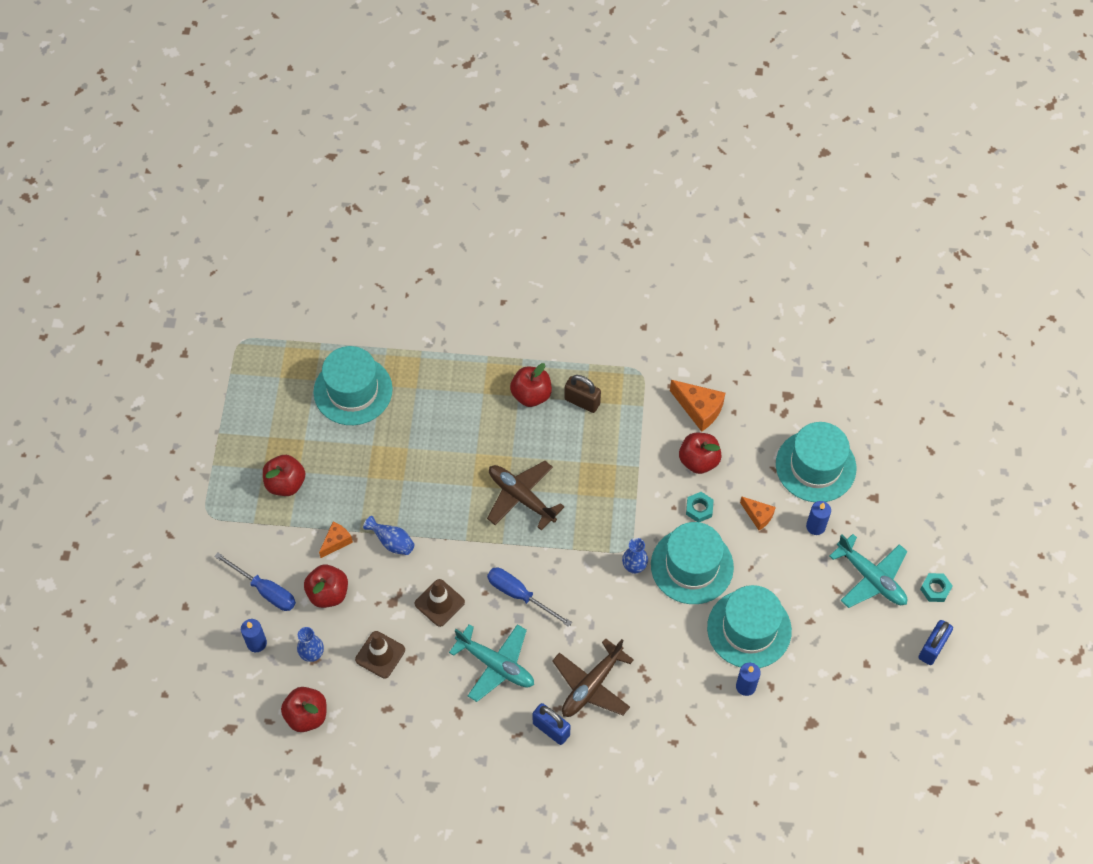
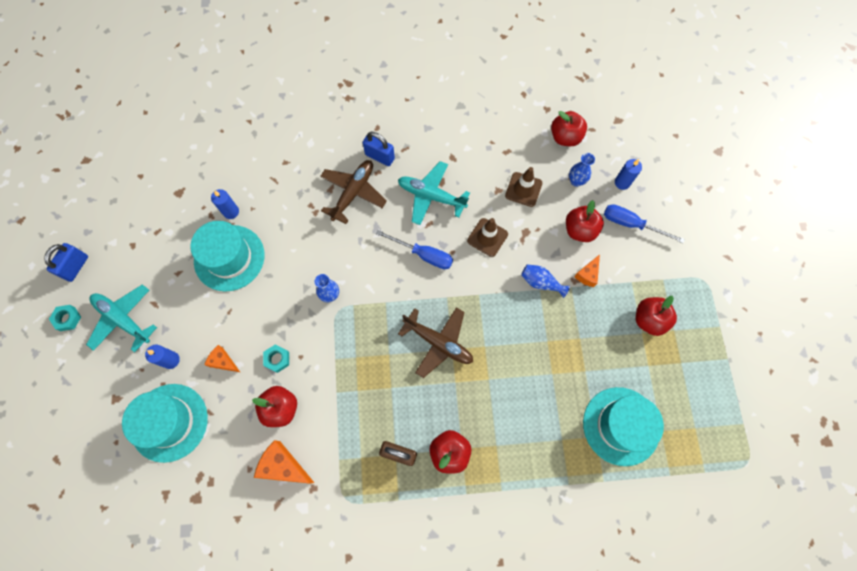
camera: 170 degrees right, 10 degrees up
turquoise hat [651,522,734,604] -> none

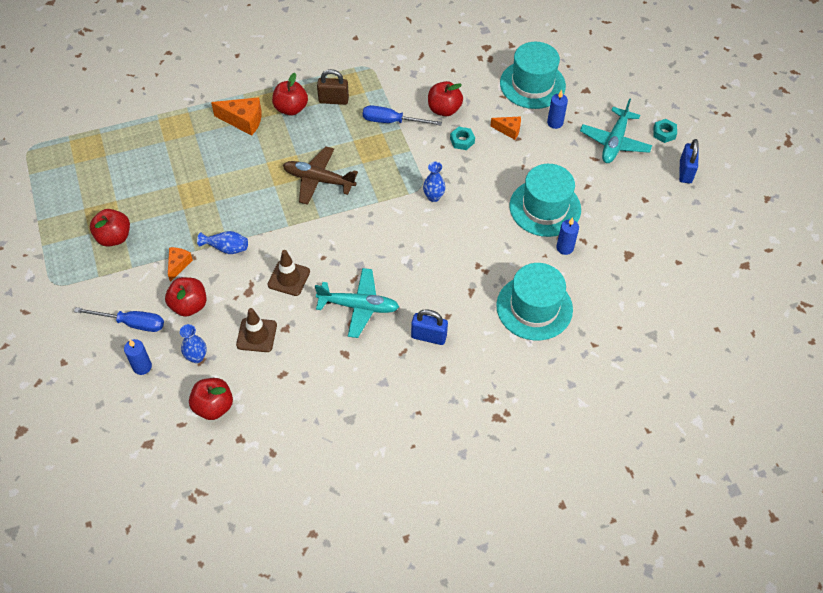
camera: 165 degrees right, 15 degrees down
turquoise plane [86,285,157,352] -> turquoise plane turned 90 degrees clockwise [580,98,652,163]
orange cheese [254,440,314,484] -> orange cheese moved to [211,97,262,136]
brown plane [320,160,387,224] -> none
blue screwdriver [375,230,453,269] -> blue screwdriver moved to [363,105,442,126]
turquoise hat [583,387,664,466] -> turquoise hat moved to [496,263,573,341]

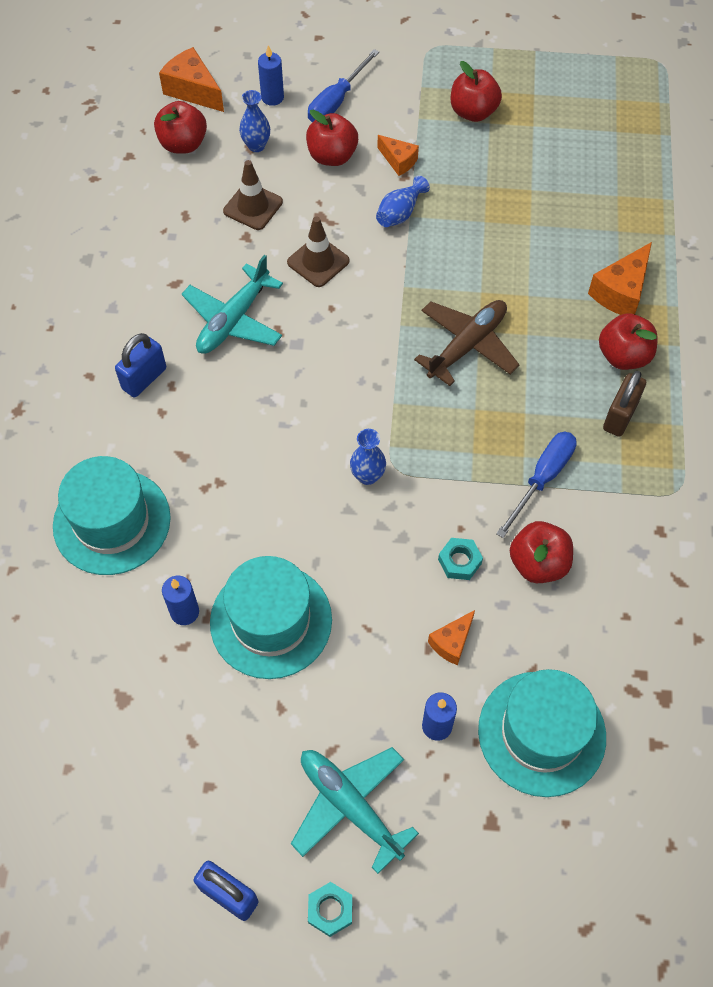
camera: 115 degrees right, 5 degrees up
none -> orange cheese [159,47,224,112]

